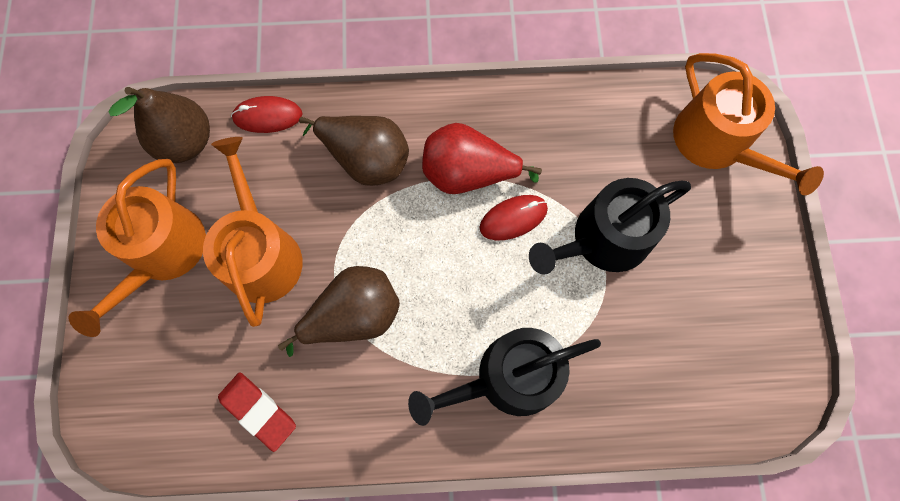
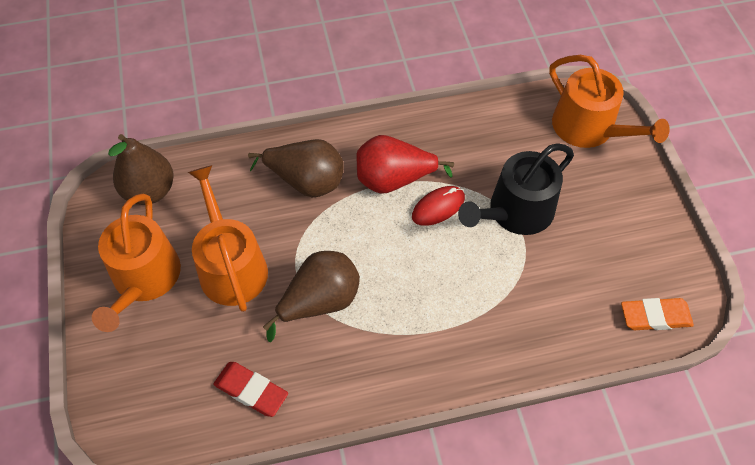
camera: 10 degrees left, 15 degrees down
red mouse [231,96,303,133] -> none
black watering can [408,328,601,426] -> none
none -> orange eraser [621,298,694,330]

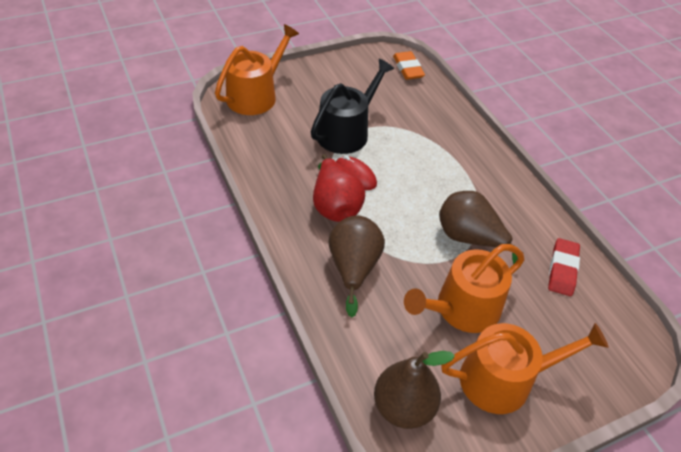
camera: 105 degrees left, 10 degrees down
black watering can [458,143,574,235] -> black watering can turned 90 degrees counterclockwise [311,59,395,154]

